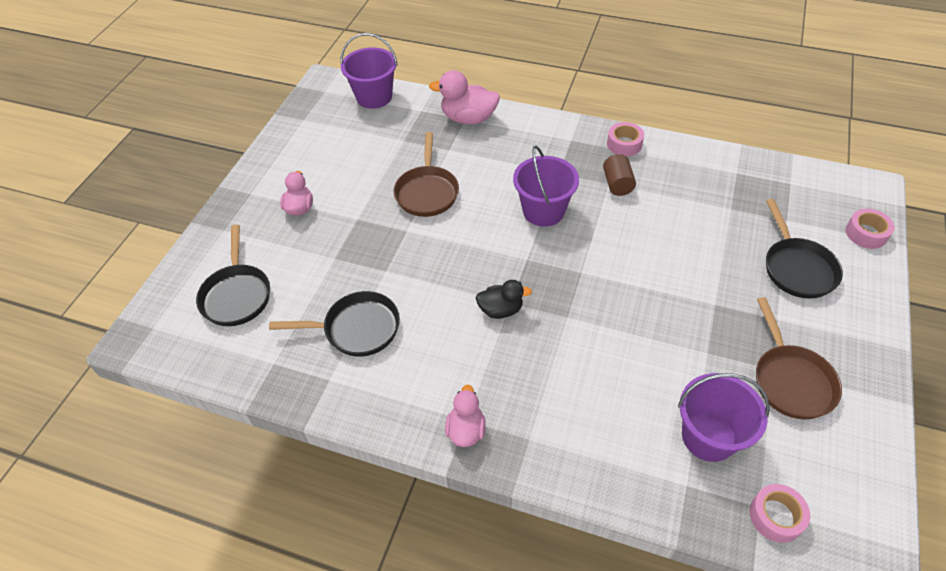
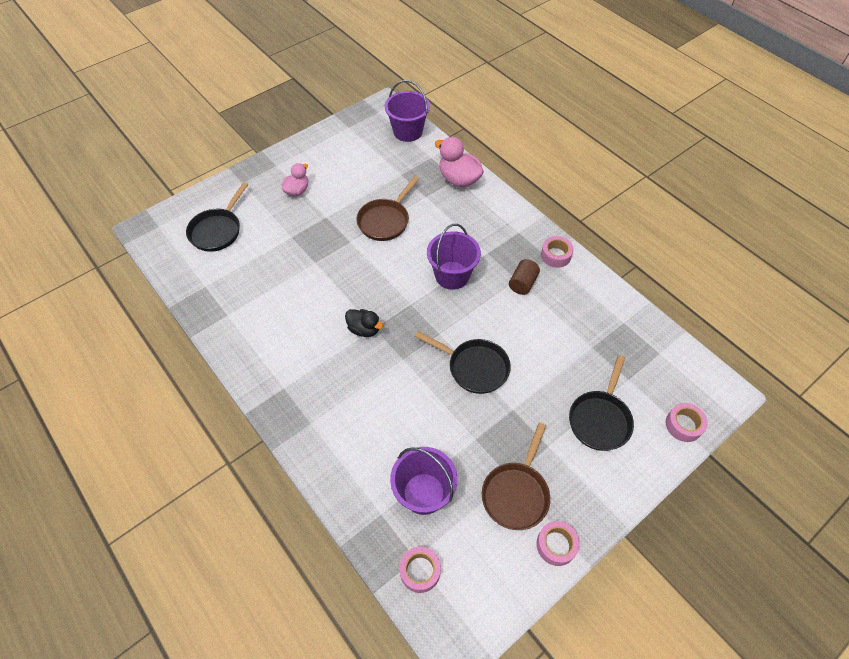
camera: 30 degrees right, 5 degrees up
black pan [269,291,400,357] -> black pan moved to [414,331,511,394]
pink duck [445,385,486,447] -> none
none -> pink tape [536,521,580,566]

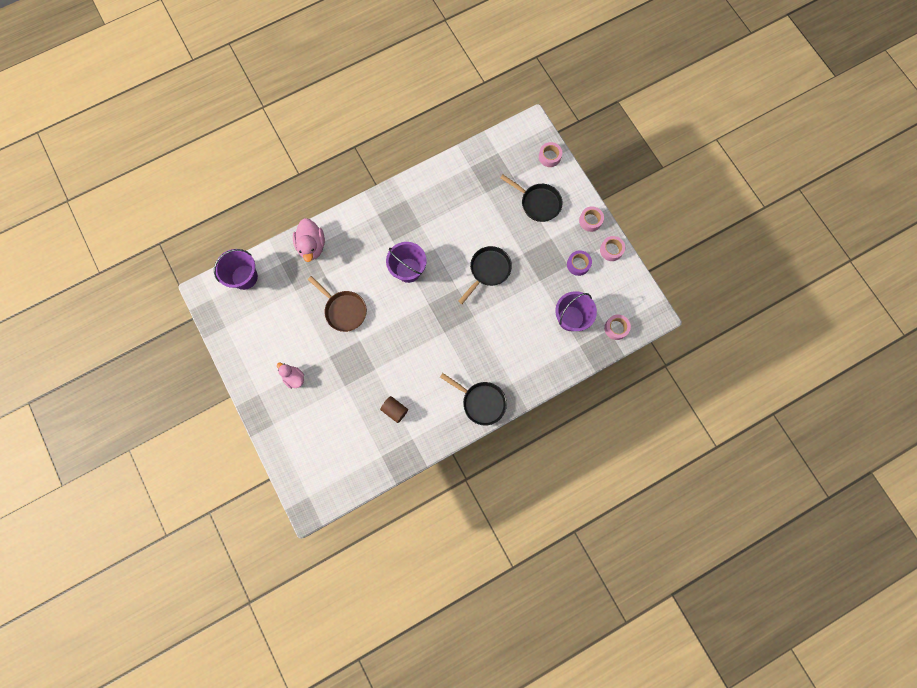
camera: 80 degrees left, 20 degrees up
black pan [186,182,248,252] -> black pan moved to [440,373,507,426]
black duck [345,309,384,337] -> none
pink duck [435,137,484,187] -> pink duck turned 60 degrees counterclockwise [293,218,325,262]
brown pan [482,422,550,530] -> purple tape [567,250,592,276]
brown cylinder [509,259,540,295] -> brown cylinder moved to [380,396,408,423]
pink tape [541,236,574,268] -> pink tape moved to [579,206,604,232]

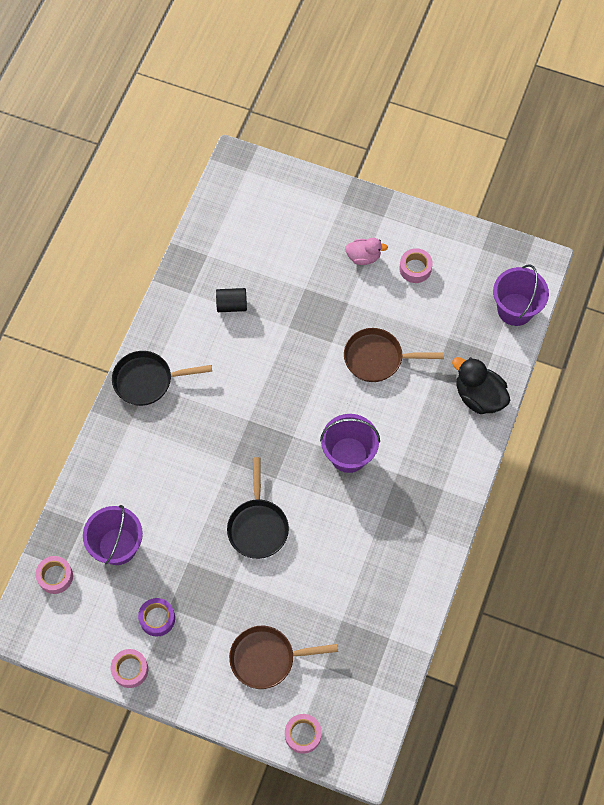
camera: 140 degrees right, 10 degrees down
pink duck [293,218,325,262] -> black duck [452,357,510,414]
brown cylinder [380,396,408,423] -> black cylinder [216,288,247,312]
black pan [501,175,563,222] -> brown pan [229,626,338,689]
pink tape [579,206,604,232] -> pink tape moved to [399,248,433,283]

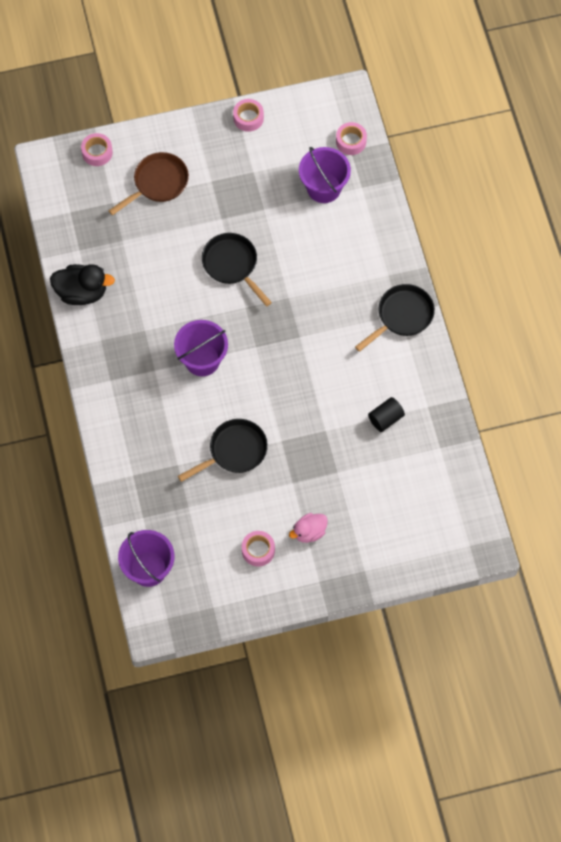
camera: 145 degrees right, 0 degrees up
purple tape [138,598,175,637] -> none
brown pan [344,328,444,382] -> black pan [178,419,268,482]
black duck [452,357,510,414] -> black duck moved to [50,264,115,305]

